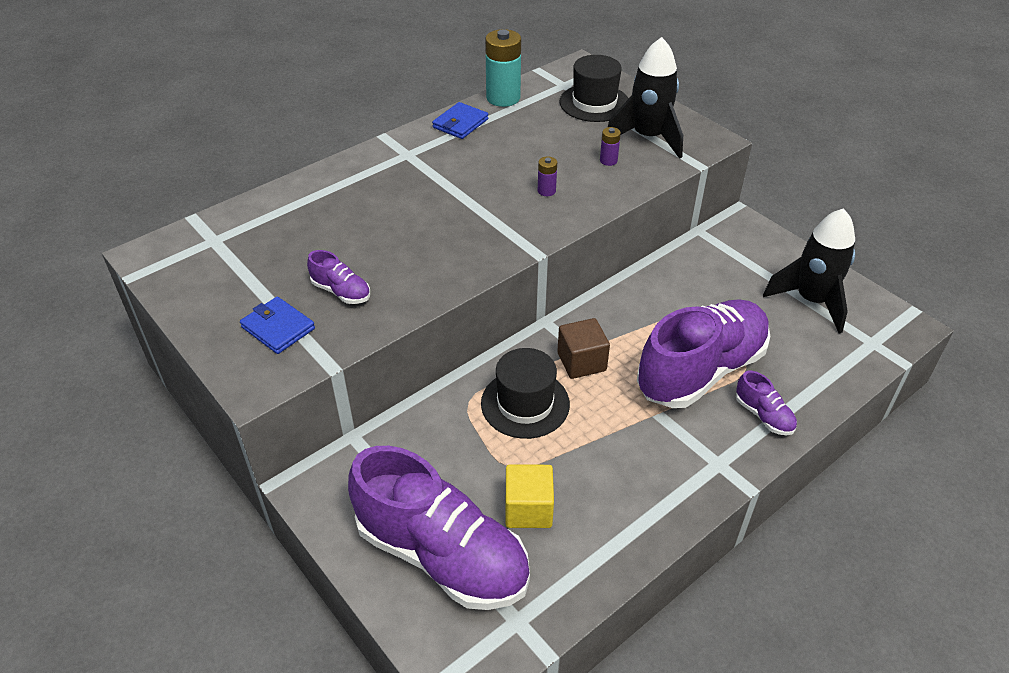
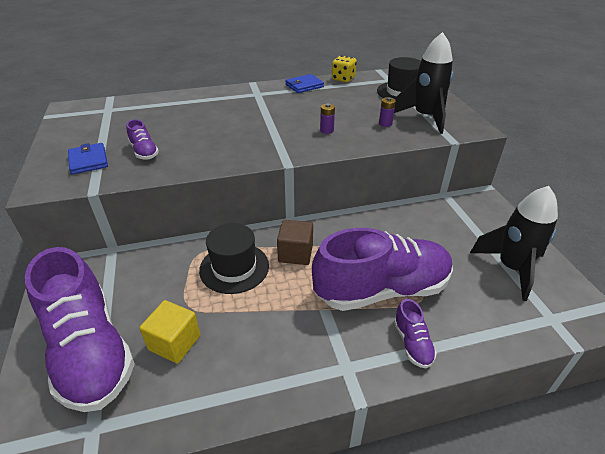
camera: 25 degrees right, 5 degrees down
turquoise battery [485,29,521,107] -> yellow dice [332,55,357,82]

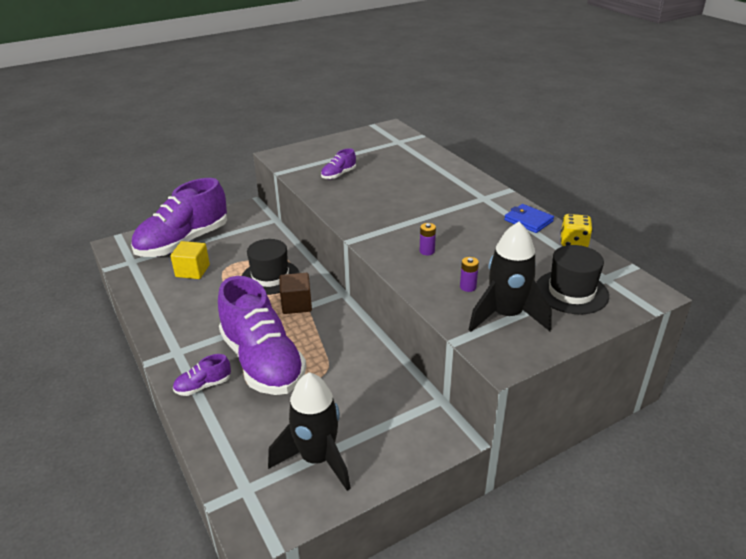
camera: 75 degrees right, 5 degrees down
blue wallet [68,143,108,175] -> none

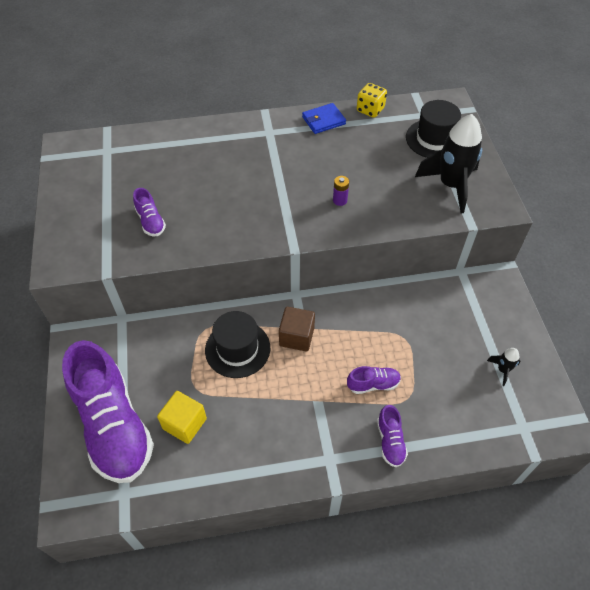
camera: 70 degrees left, 20 degrees up
purple shoe [218,276,306,395] -> purple shoe [347,366,401,394], size x0.41
black rocket [268,372,351,491] -> black rocket [487,348,520,386], size x0.44
purple battery [460,257,479,292] -> none

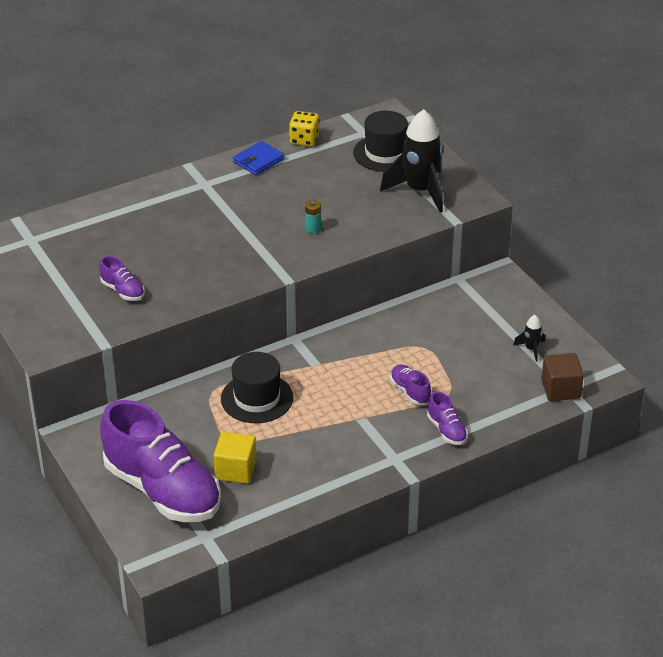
camera: 20 degrees left, 15 degrees down
brown cube [279,307,315,352] -> brown cube moved to [541,353,584,401]
purple battery [333,176,349,206] -> turquoise battery [305,200,321,233]
purple shoe [347,366,401,394] -> purple shoe turned 90 degrees counterclockwise [390,365,431,405]

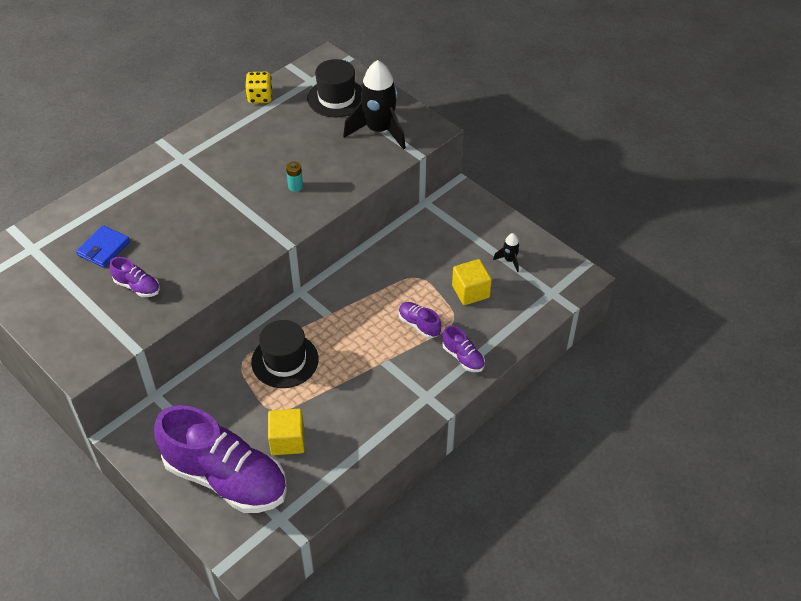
camera: 15 degrees left, 10 degrees up
blue wallet [233,141,284,175] -> blue wallet moved to [76,225,130,268]
brown cube [541,353,584,401] -> none
none -> yellow cube [452,259,492,305]

